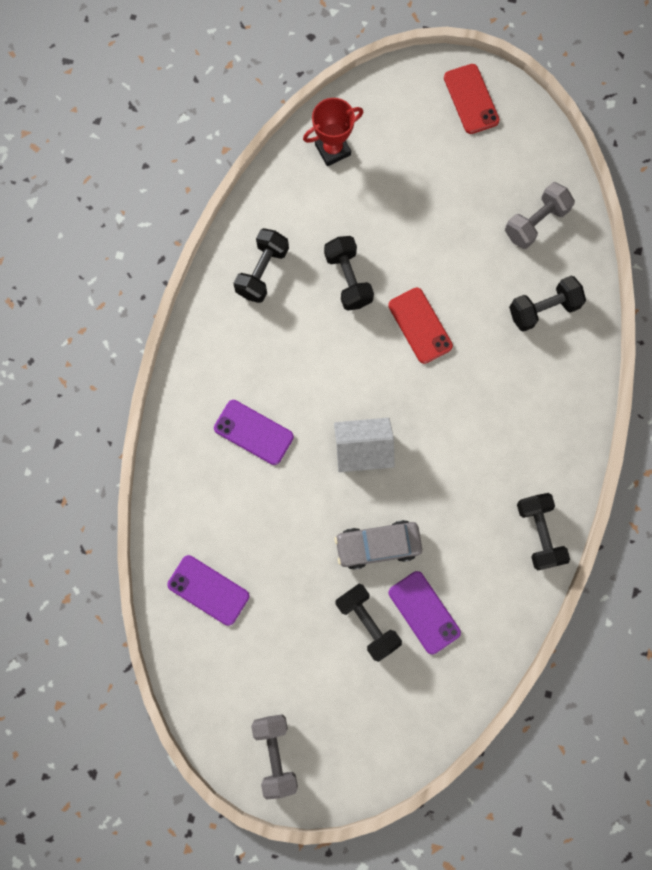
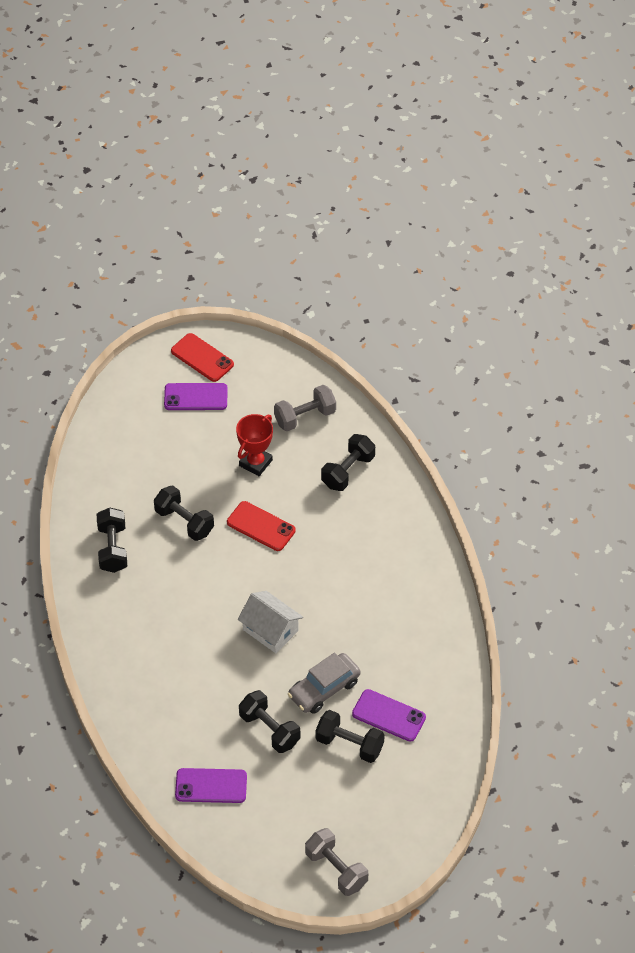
camera: 30 degrees left, 25 degrees down
purple phone [214,400,294,465] -> purple phone moved to [164,383,228,410]
red trophy [303,98,363,166] -> red trophy moved to [236,414,273,476]
white house [334,418,395,472] -> white house turned 75 degrees clockwise [238,591,303,653]
grey dumbbell [505,182,575,249] -> grey dumbbell turned 45 degrees clockwise [274,385,336,431]
black dumbbell [517,493,570,570] -> black dumbbell moved to [239,690,301,753]

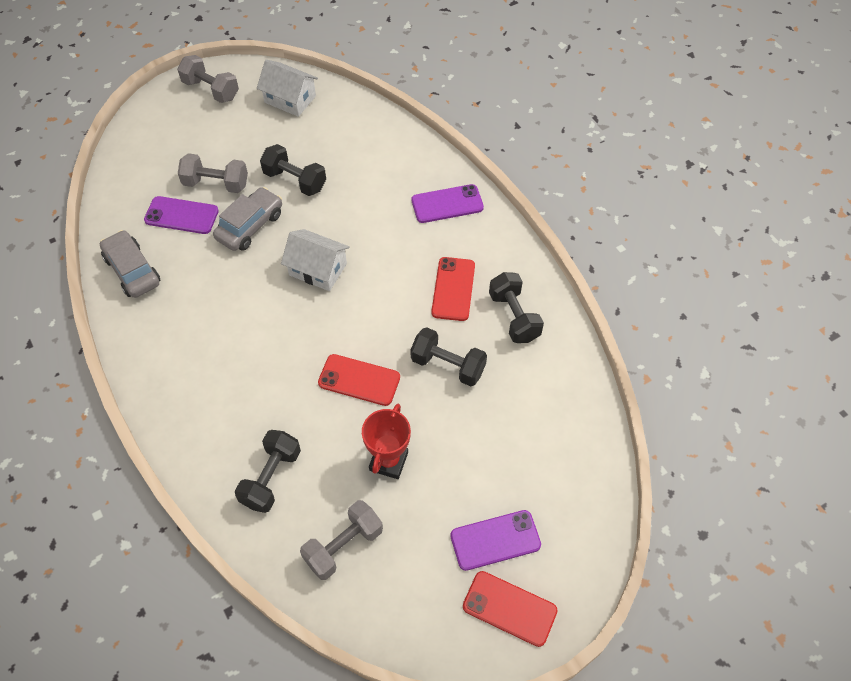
camera: 165 degrees right, 5 degrees up
purple phone [175,768,247,803] -> purple phone moved to [412,184,484,223]
black dumbbell [316,710,385,763] -> grey dumbbell [178,153,248,193]
none -> grey car [100,230,160,298]
none -> white house [257,60,318,117]
none -> red phone [431,257,475,321]

